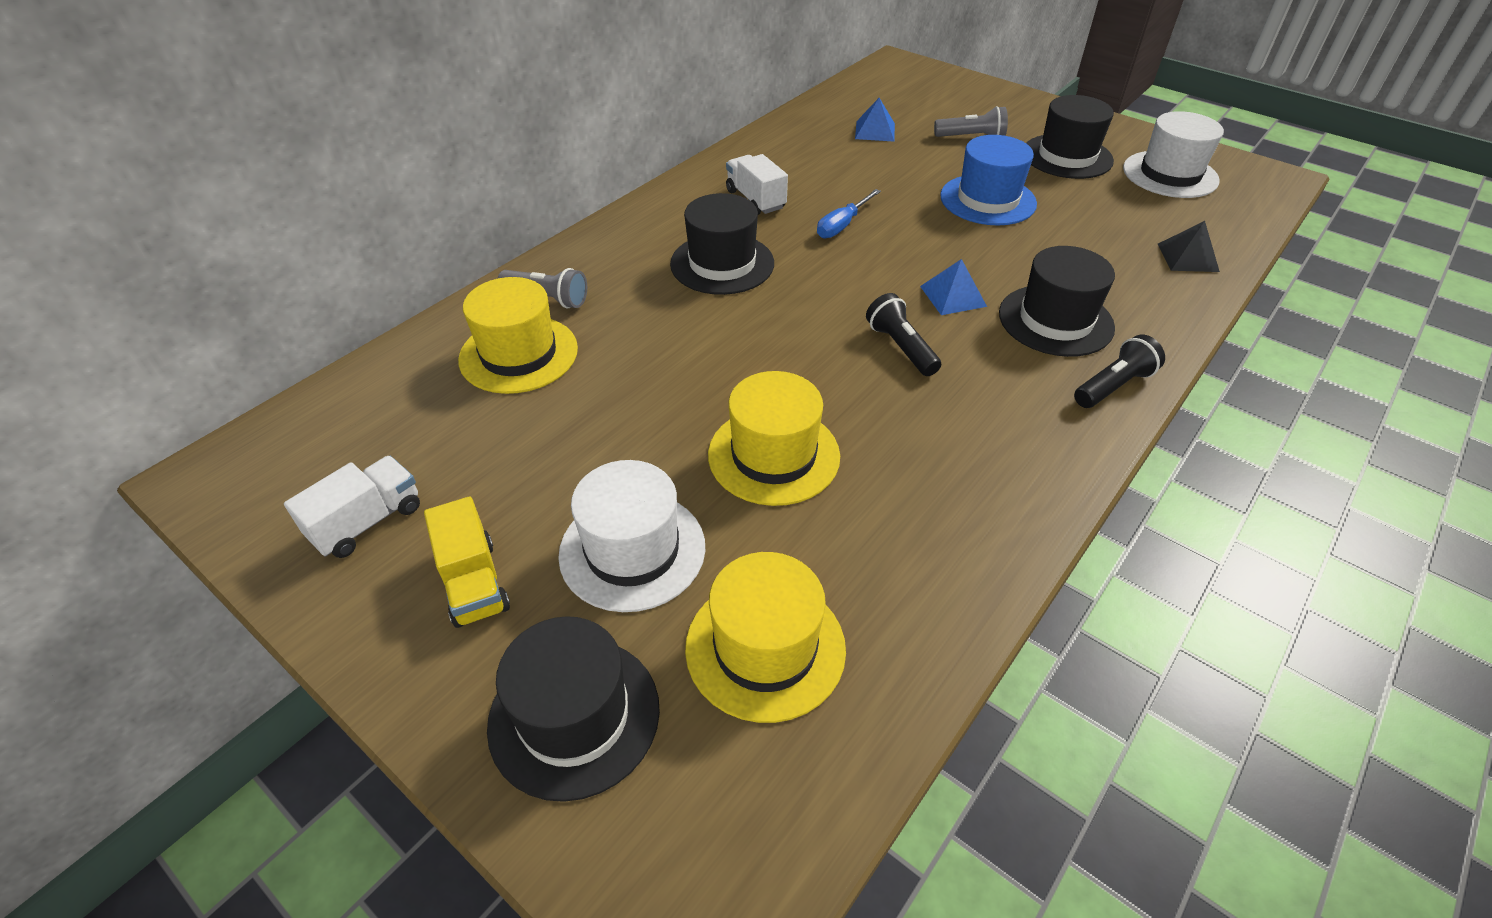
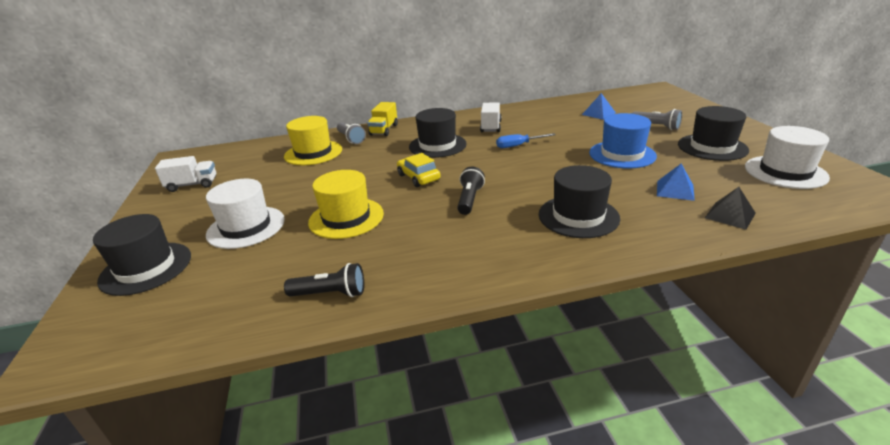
camera: 40 degrees right, 15 degrees down
yellow truck [424,496,510,628] -> yellow truck moved to [368,102,398,136]
yellow hat [685,552,846,723] -> none
blue pyramid [920,259,987,315] -> blue pyramid moved to [657,164,695,201]
black flashlight [1074,334,1165,408] -> black flashlight moved to [284,263,364,297]
none -> yellow car [397,153,441,187]

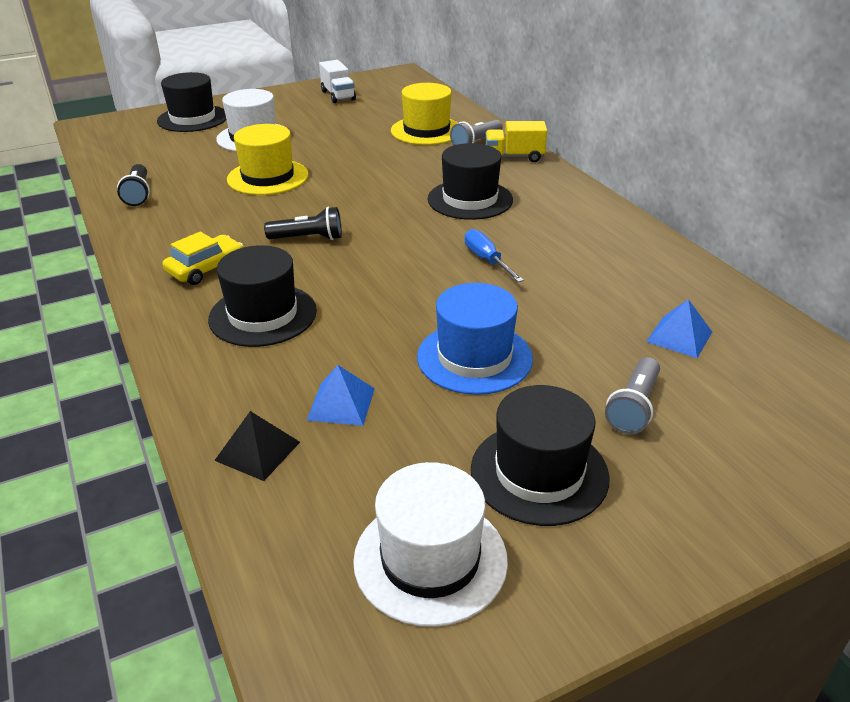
camera: 75 degrees right, 5 degrees up
yellow car [397,153,441,187] -> yellow car moved to [162,232,243,285]
white truck [480,102,502,132] -> none

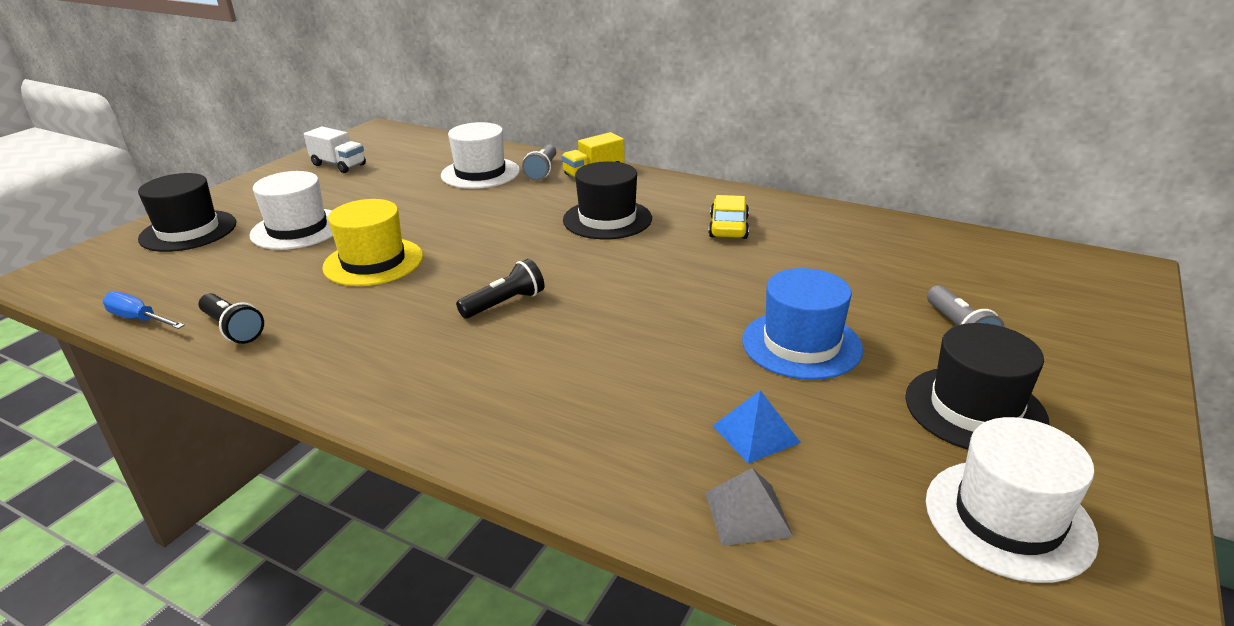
camera: 35 degrees left, 5 degrees down
yellow car [162,232,243,285] -> yellow car moved to [708,195,749,239]
black hat [208,245,317,347] -> none
black pyramid [214,411,300,481] -> grey pyramid [705,468,793,546]
yellow hat [391,83,458,145] -> white hat [441,122,520,189]
blue screwdriver [465,229,524,282] -> blue screwdriver moved to [102,292,185,329]
blue pyramid [646,299,712,358] -> none

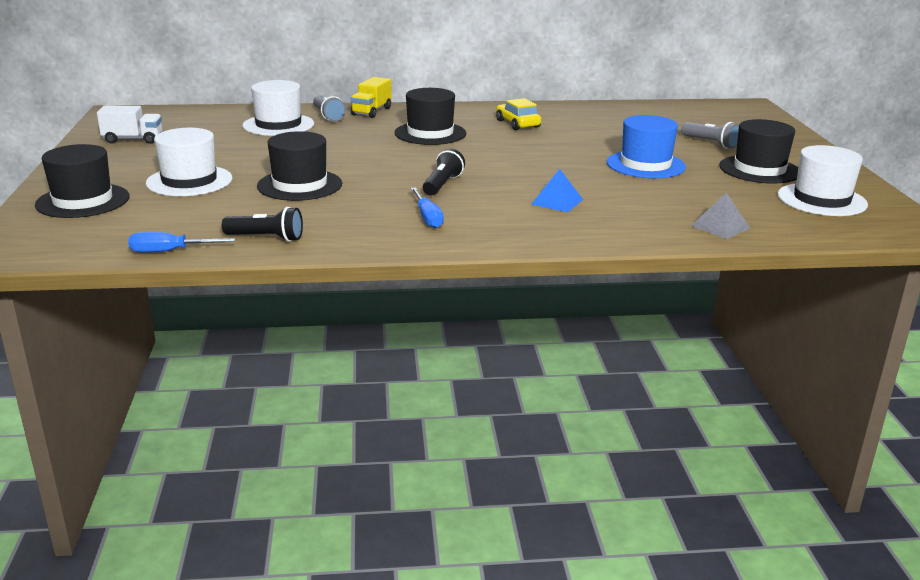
camera: 35 degrees left, 5 degrees down
yellow hat [322,199,423,286] -> black hat [257,131,342,201]
blue pyramid [713,390,801,464] -> blue pyramid moved to [531,169,583,212]
none -> blue screwdriver [410,187,444,228]

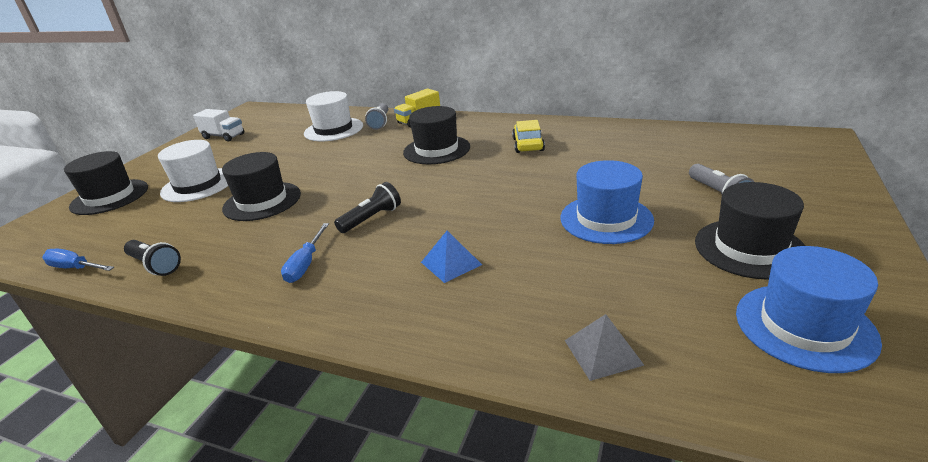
camera: 30 degrees right, 5 degrees up
white hat [778,145,868,216] -> blue hat [736,246,882,373]

